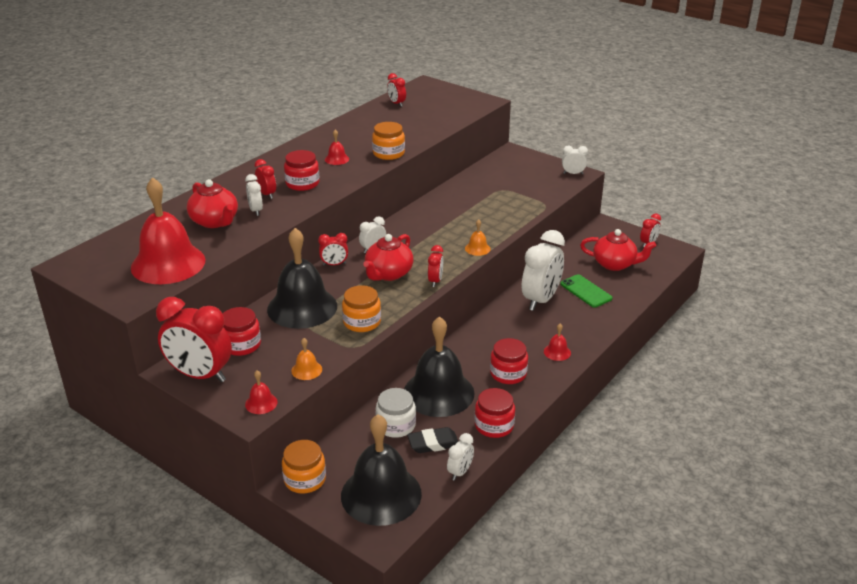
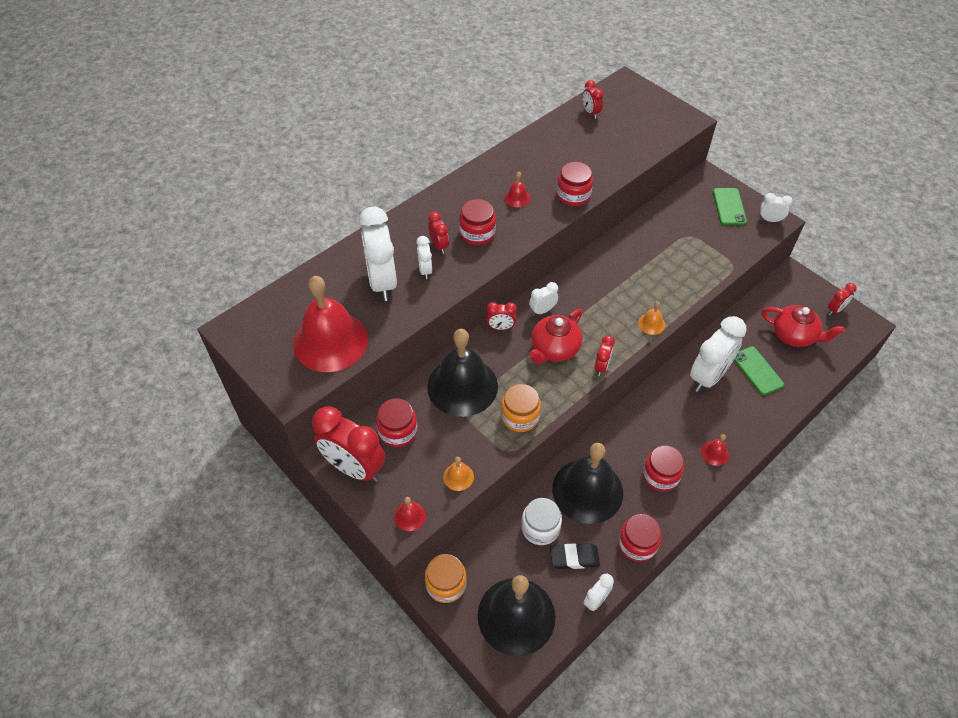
camera: 10 degrees right, 20 degrees up
red teapot [187,179,238,228] -> white clock [359,207,397,301]
orange jar [372,122,405,160] -> red jar [557,162,593,206]
none -> green phone [713,188,747,225]

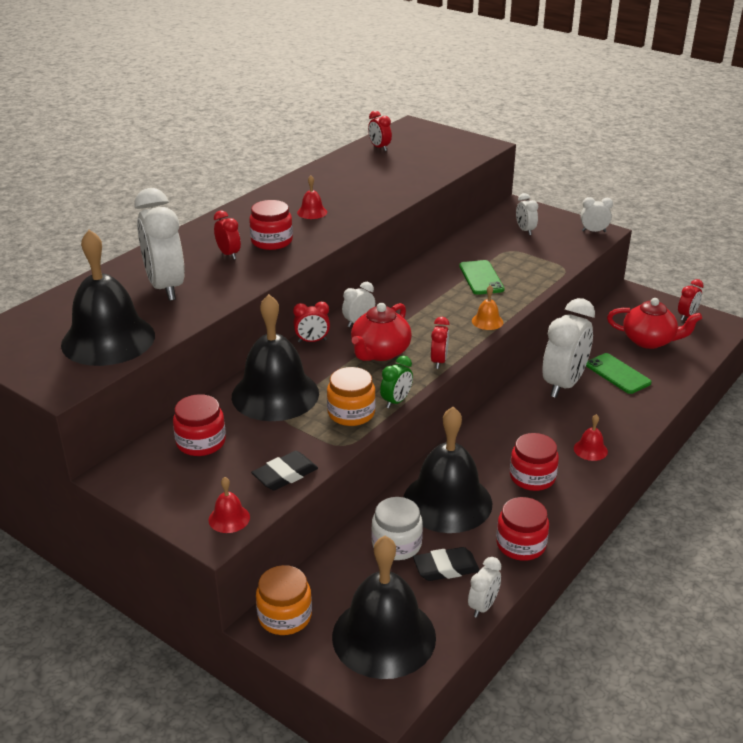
camera: 10 degrees left, 20 degrees down
red bell [293,276,368,372] -> black bell [61,230,155,366]
red clock [312,406,386,482] -> none
white clock [416,236,432,279] -> white clock moved to [516,193,538,235]
orange bell [443,457,474,491] -> black eraser [251,451,318,490]
red jar [557,162,593,206] -> none
green phone [713,188,747,225] -> green phone moved to [459,260,505,295]
none -> green clock [380,356,413,408]

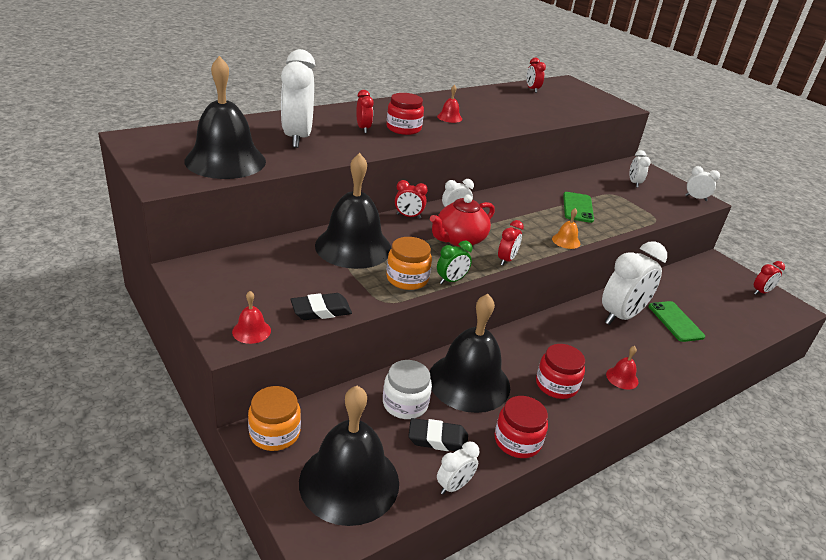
camera: 15 degrees right, 0 degrees up
red jar [173,394,226,456] -> none
red teapot [607,298,702,349] -> none

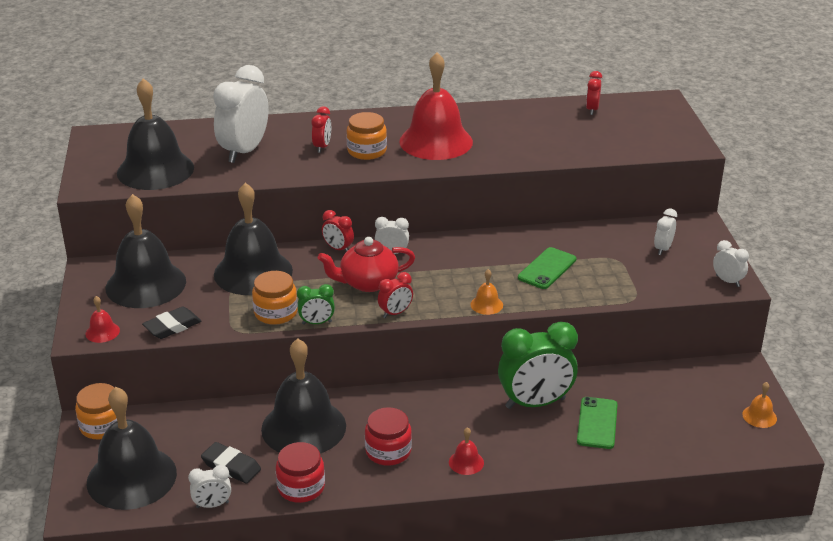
camera: 30 degrees right, 0 degrees up
black eraser [290,293,352,320] -> black eraser turned 45 degrees counterclockwise [142,306,202,339]
white jar [383,360,432,419] -> none
red jar [387,93,424,135] -> orange jar [347,112,387,160]
red bell [437,85,462,123] -> red bell [399,52,473,160], size x2.48
white clock [602,241,667,325] -> green clock [498,322,578,409]
red clock [754,261,785,295] -> orange bell [742,382,777,428]
none -> black bell [106,194,186,308]

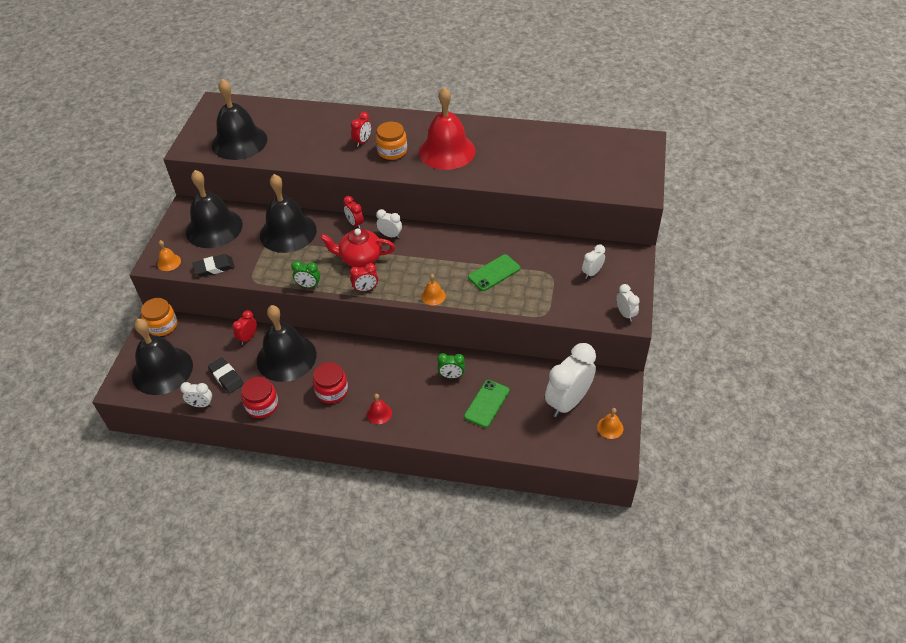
camera: 20 degrees right, 15 degrees up
red bell [86,296,120,343] -> orange bell [157,240,181,271]
white clock [213,65,269,163] -> white clock moved to [545,343,596,417]
orange jar [252,271,298,325] -> none
green clock [498,322,578,409] -> green clock [437,353,465,379], size x0.48
red clock [586,71,602,115] -> red clock moved to [232,310,257,345]

